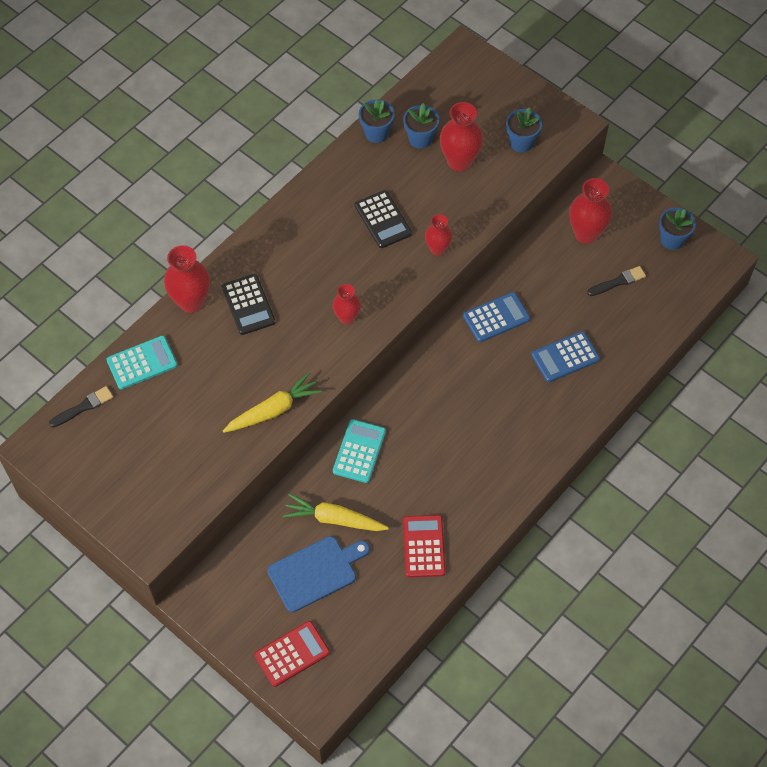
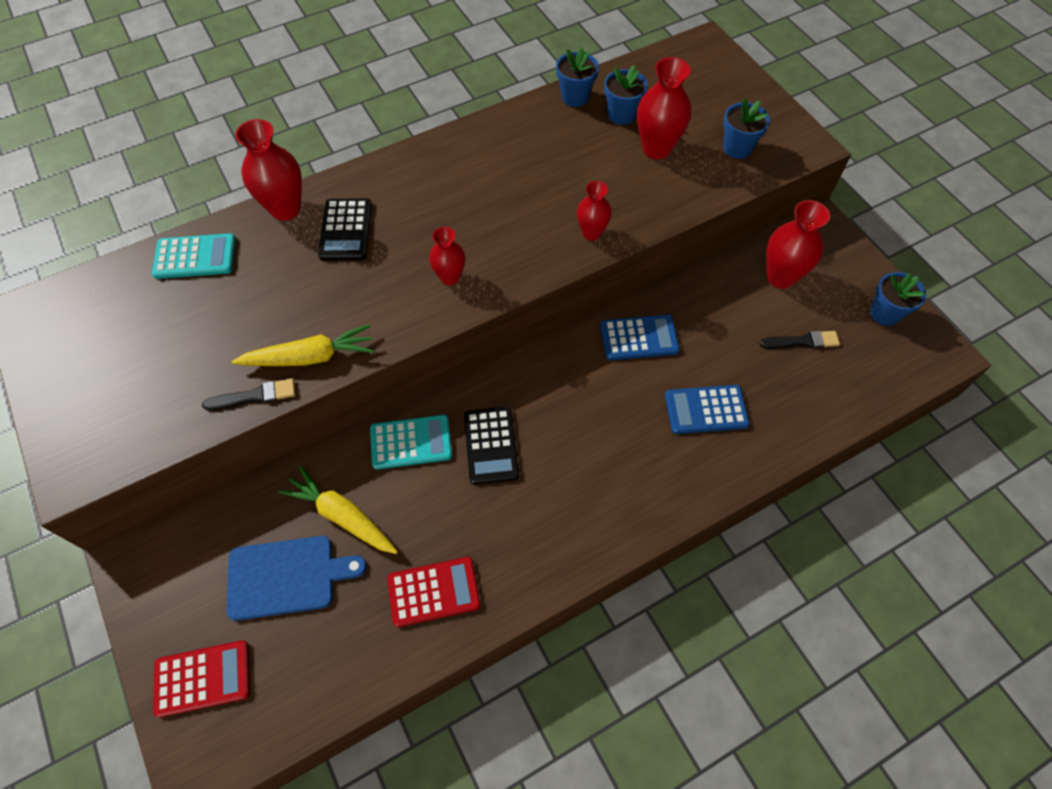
camera: 20 degrees right, 0 degrees up
black brush [49,386,113,428] -> black brush moved to [202,378,295,410]
turquoise calculator [333,419,386,483] -> turquoise calculator turned 45 degrees clockwise [370,415,452,470]
black calculator [355,190,412,248] -> black calculator moved to [464,407,519,485]
red calculator [403,515,446,577] -> red calculator turned 60 degrees clockwise [387,557,481,627]

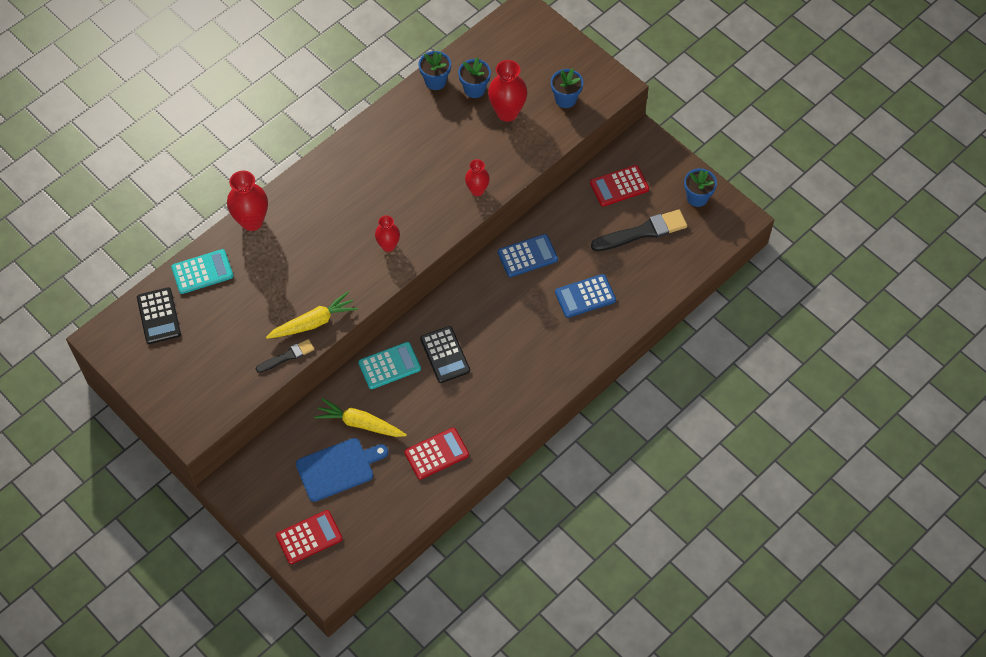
camera: 15 degrees left, 0 degrees up
black calculator [318,198,372,261] -> black calculator moved to [137,287,181,344]
black brush [760,331,840,349] -> black brush [591,209,687,251], size x1.74
red vase [766,200,830,289] -> red calculator [590,165,649,207]

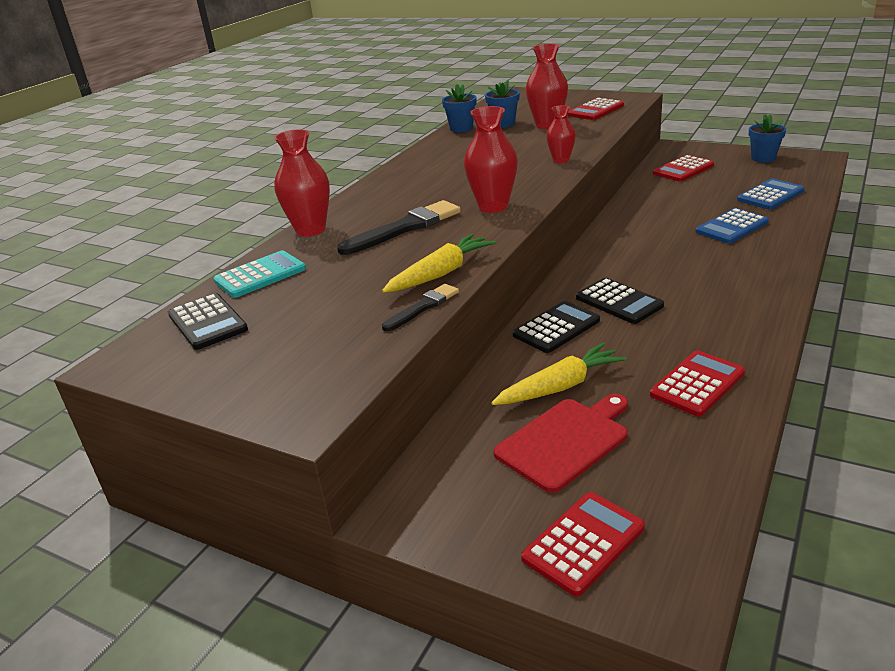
camera: 15 degrees left, 30 degrees down
blue cutting board [296,438,388,502] -> red cutting board [493,394,628,493]
yellow carrot [314,398,407,437] -> yellow carrot turned 150 degrees clockwise [491,343,627,405]
turquoise calculator [358,342,421,389] -> black calculator [513,301,600,353]
red vase [375,215,400,252] -> red vase [464,106,518,213], size x1.63
blue calculator [498,234,558,277] -> blue calculator moved to [737,179,805,210]
blue flower pot [551,68,584,108] -> red calculator [567,98,624,120]
black brush [591,209,687,251] -> black brush moved to [337,200,461,255]

